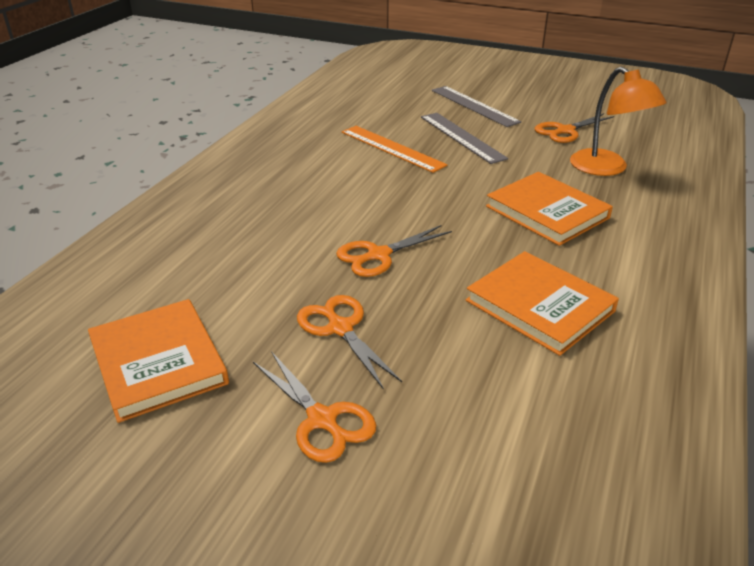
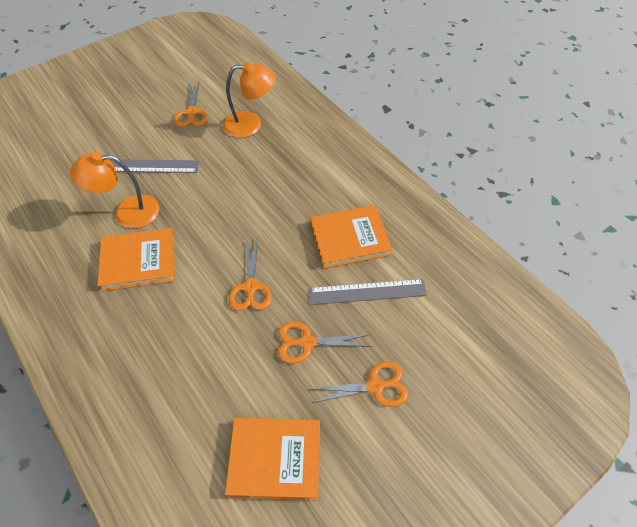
camera: 60 degrees left, 20 degrees up
orange ruler [342,126,448,173] -> orange lamp [70,152,159,228]
grey ruler [432,86,521,127] -> grey ruler moved to [310,279,427,305]
orange book [486,172,613,246] -> orange book moved to [97,228,175,291]

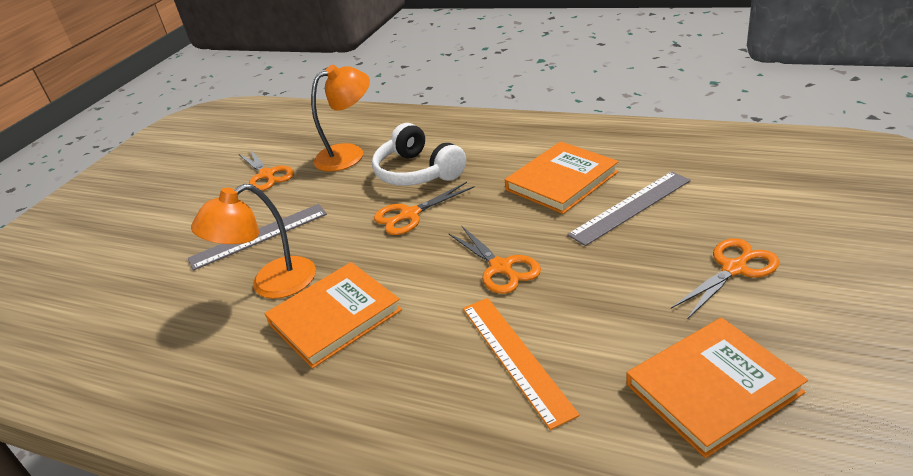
camera: 25 degrees left, 20 degrees down
orange scissors [278,322,371,363] -> orange scissors moved to [374,182,475,235]
none -> white headphones [372,123,466,186]
none -> orange ruler [463,298,580,430]

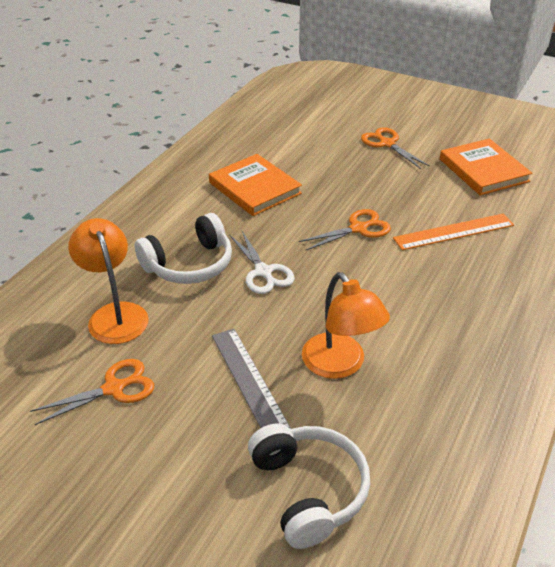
camera: 90 degrees left, 5 degrees up
orange book [265,262,402,369] -> none
orange scissors [374,182,475,235] -> white scissors [229,231,295,294]
grey ruler [567,171,691,246] -> none
none -> white headphones [248,424,370,549]

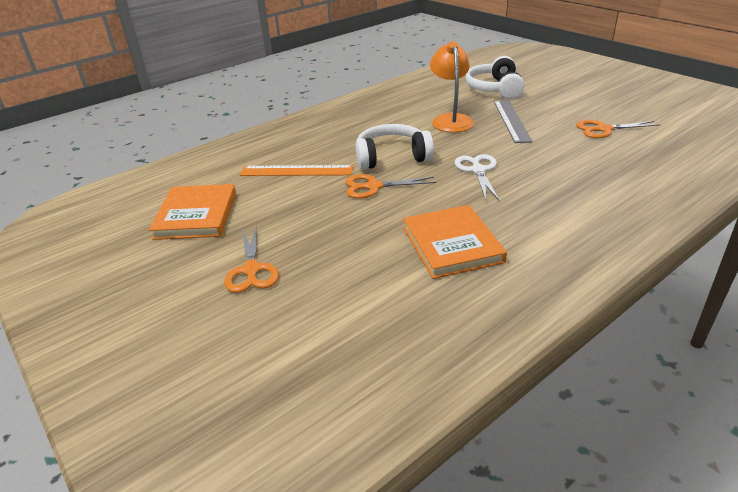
camera: 155 degrees left, 5 degrees down
orange lamp [68,218,149,344] -> none
white headphones [135,213,232,284] -> white headphones moved to [355,124,434,170]

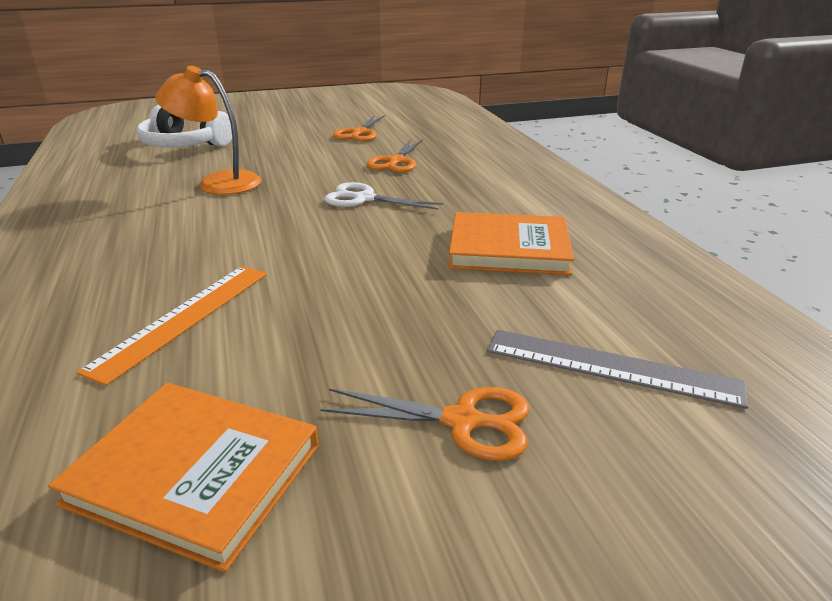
camera: 70 degrees left, 5 degrees down
orange scissors [345,174,436,199] -> orange scissors moved to [367,139,423,173]
white headphones [355,124,434,170] -> none
grey ruler [494,100,533,143] -> grey ruler moved to [487,330,748,409]

